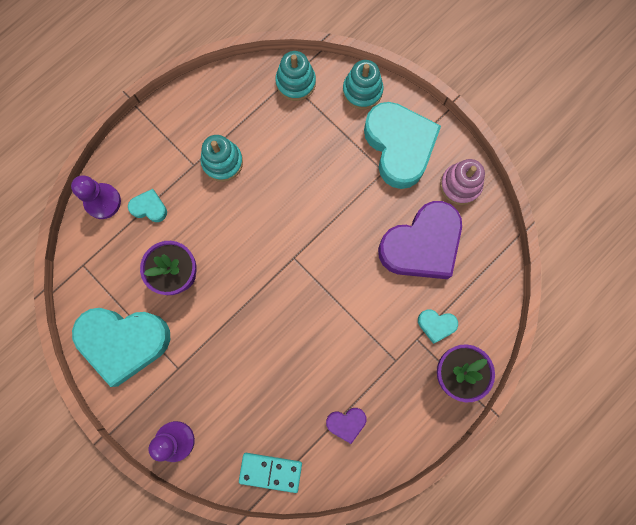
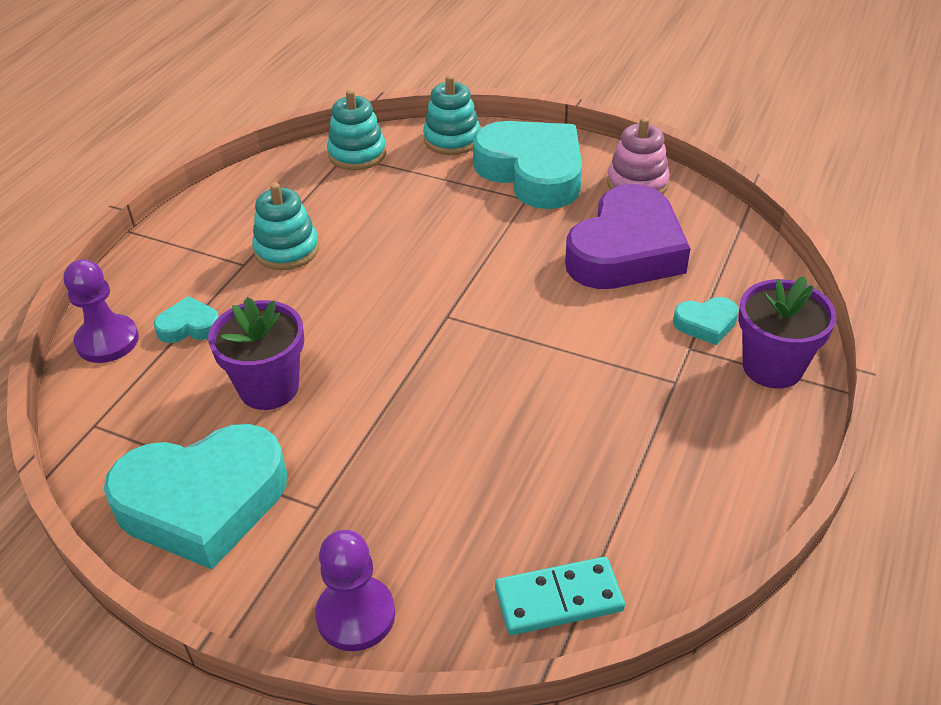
camera: 20 degrees left, 35 degrees down
purple heart [326,408,366,444] -> none

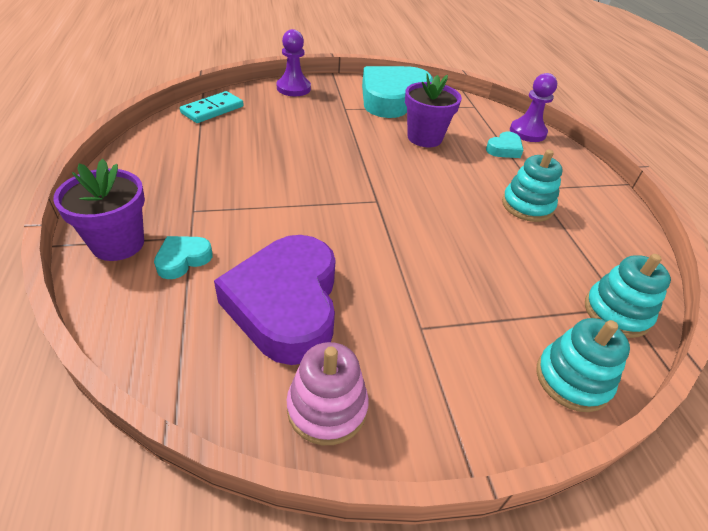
camera: 140 degrees right, 0 degrees up
turquoise heart [473,121,582,209] -> none

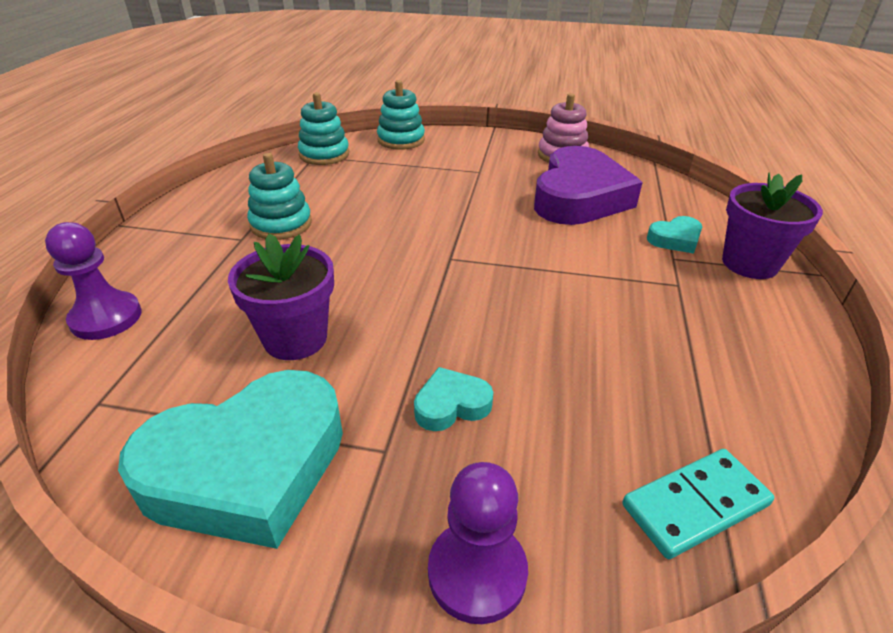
camera: 155 degrees left, 5 degrees down
turquoise heart [486,132,523,158] -> turquoise heart moved to [414,367,493,431]

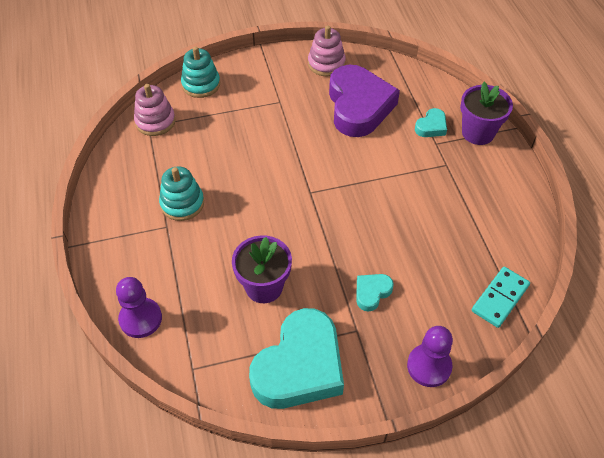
camera: 25 degrees left, 15 degrees up
turquoise stacking toy [298,92,349,165] -> pink stacking toy [134,84,176,136]

